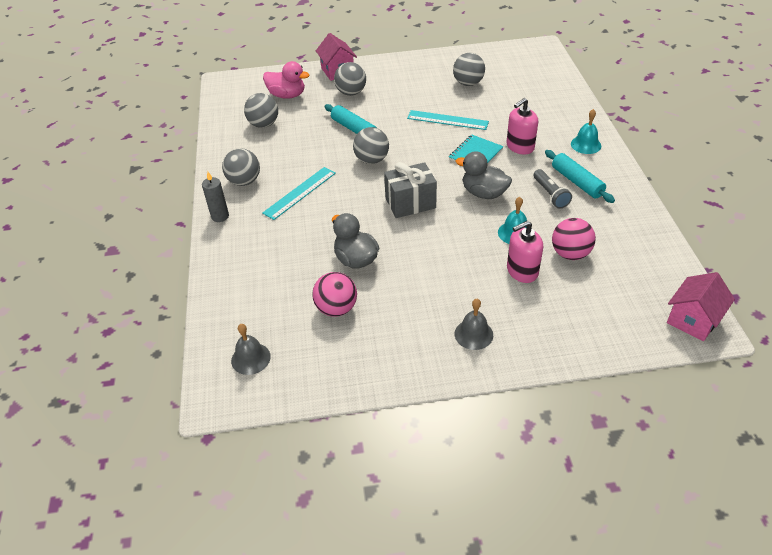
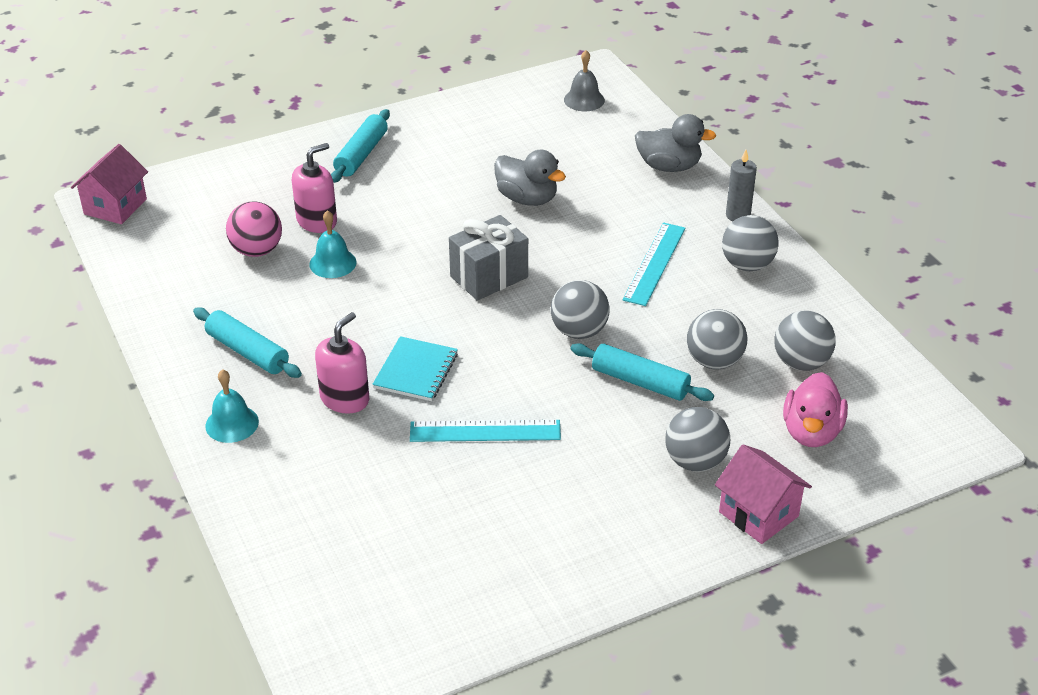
camera: 160 degrees right, 5 degrees down
pink duck [263,61,310,99] -> pink duck turned 75 degrees counterclockwise [783,372,848,447]
pink ball [312,272,357,317] -> none
grey ball [453,53,485,86] -> grey ball moved to [687,309,747,369]
grey duck [455,151,512,199] -> grey duck moved to [635,114,716,172]
grey bell [455,299,493,350] -> turquoise rolling pin [331,109,390,183]
grey flashlight [534,169,572,209] -> none

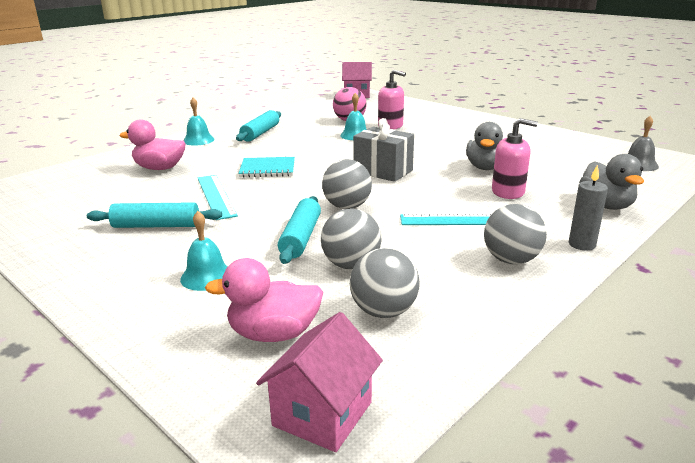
camera: 70 degrees right, 15 degrees down
pink soap dispenser [315,312,369,414] -> pink soap dispenser moved to [492,118,538,199]
turquoise rolling pin [331,109,390,183] -> turquoise rolling pin moved to [87,202,222,228]
grey ball [665,407,730,472] -> turquoise bell [180,211,228,291]
pink house [715,444,812,544] -> pink house moved to [256,312,383,452]
none -> pink duck [119,119,186,170]

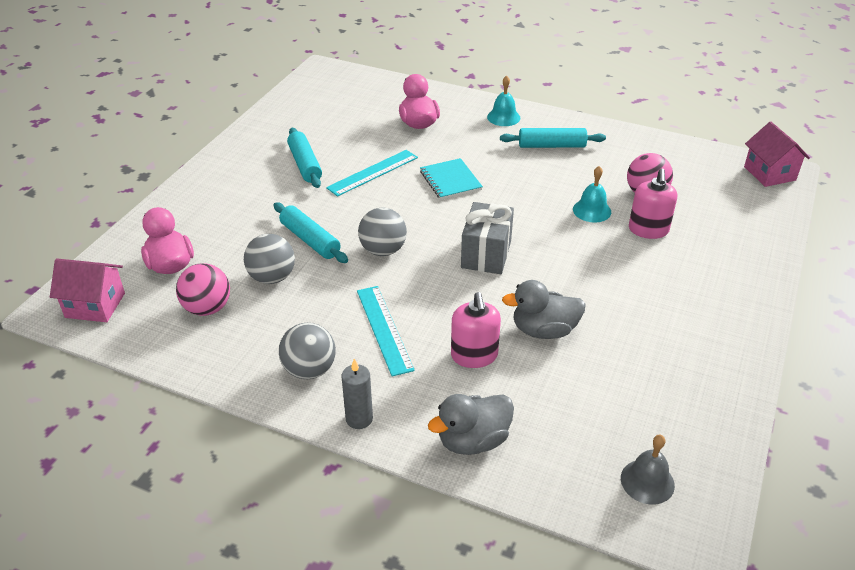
camera: 70 degrees right, 15 degrees up
turquoise bell [180,211,228,291] -> none
turquoise rolling pin [278,196,321,264] -> turquoise rolling pin turned 60 degrees clockwise [273,202,348,263]
grey ball [350,248,419,318] -> pink ball [176,263,230,316]

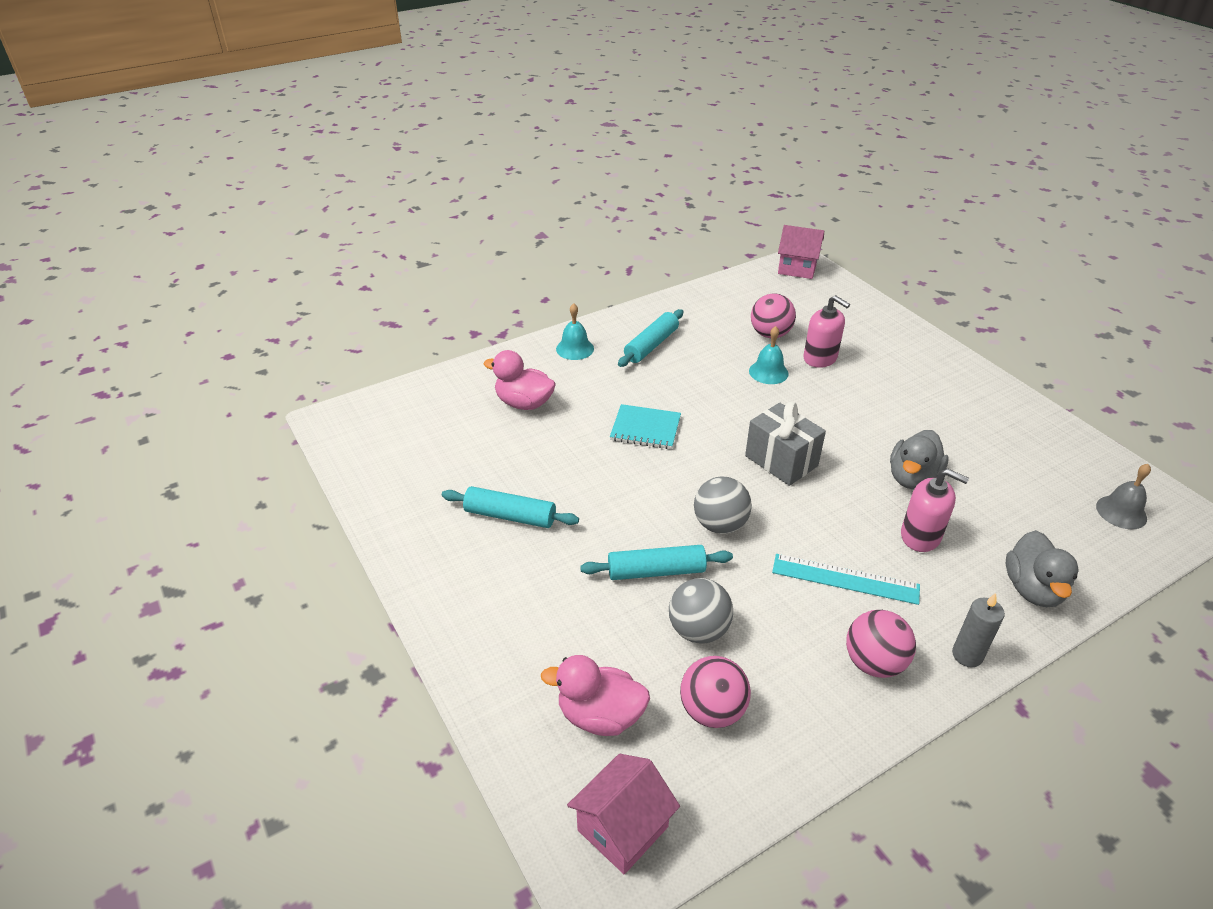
camera: 55 degrees left, 0 degrees up
grey ball [279,323,336,379] -> pink ball [846,610,916,678]
turquoise ruler [326,150,418,197] -> none

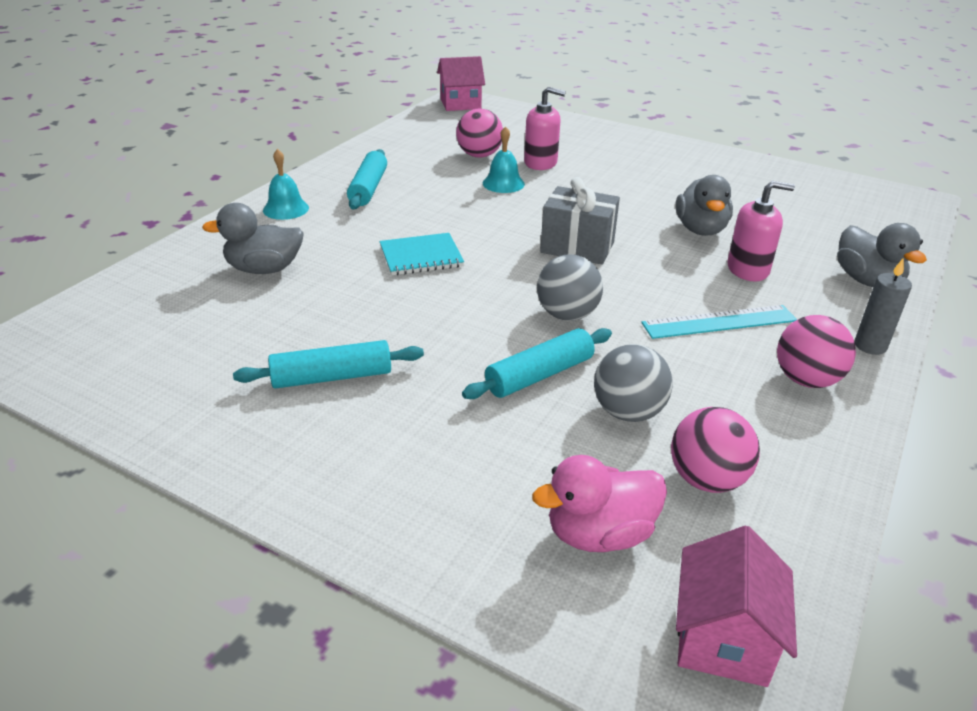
camera: 30 degrees left, 5 degrees down
pink duck [484,350,556,410] -> grey duck [202,203,304,274]
grey bell [1096,464,1151,529] -> none

